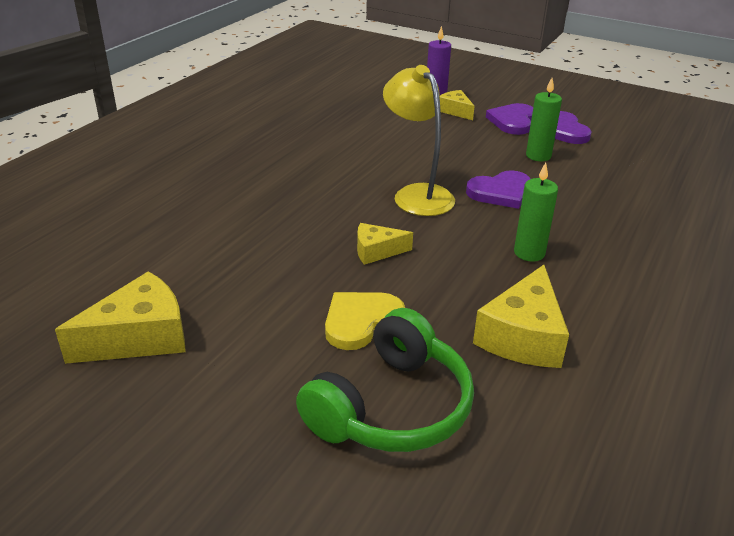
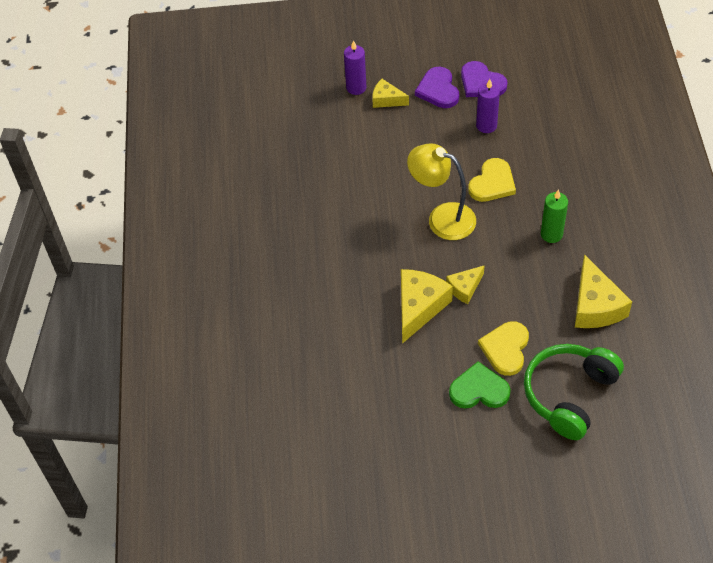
camera: 30 degrees left, 20 degrees up
yellow cheese [55,271,186,364] -> yellow cheese moved to [401,269,453,344]
green headphones [296,308,474,452] -> green headphones turned 150 degrees counterclockwise [524,344,624,440]
purple heart [466,170,531,209] -> yellow heart [468,158,516,202]
green candle [526,78,562,162] -> purple candle [476,79,500,133]
none -> green heart [449,361,511,409]

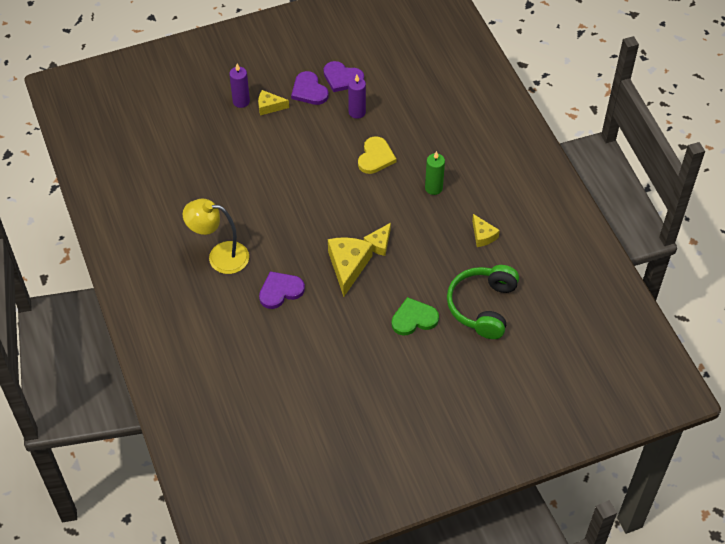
camera: 20 degrees left, 0 degrees up
yellow lamp [407,143,476,240] -> yellow lamp moved to [183,199,249,274]
yellow heart [478,321,529,376] -> none
yellow cheese [575,254,632,328] -> yellow cheese [472,214,500,247], size x0.58
none -> purple heart [259,271,305,309]

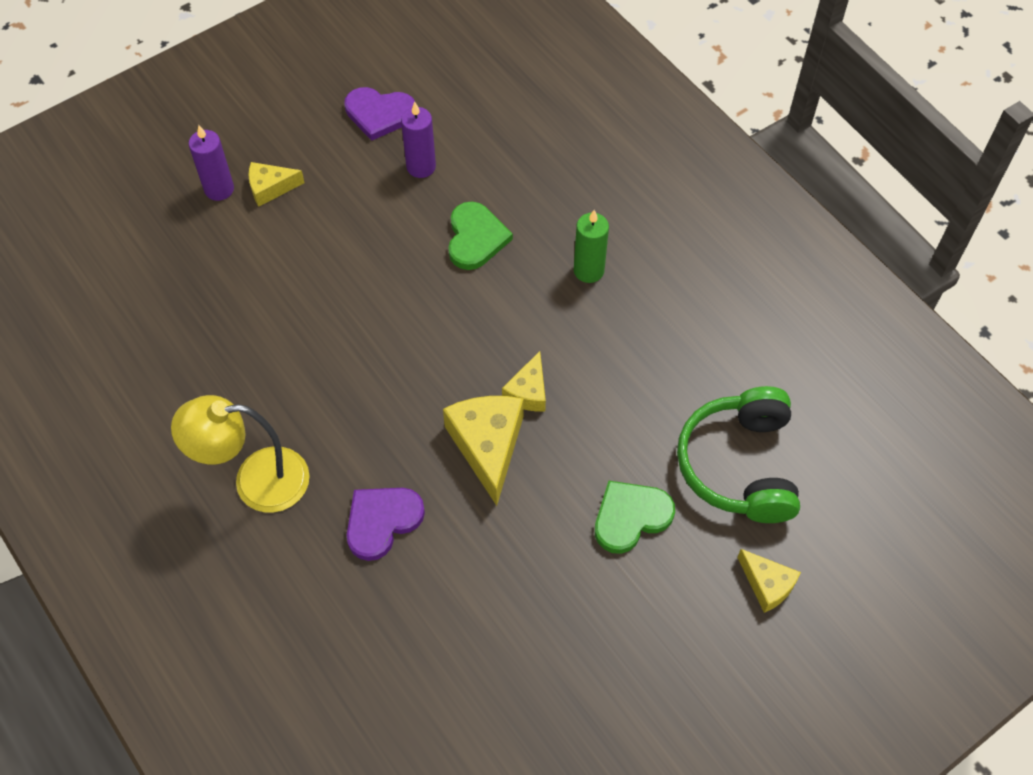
camera: 15 degrees left, 5 degrees up
purple heart [291,71,329,105] -> none
yellow heart [358,136,397,174] -> green heart [448,202,513,270]
yellow cheese [472,214,500,247] -> yellow cheese moved to [737,549,801,613]

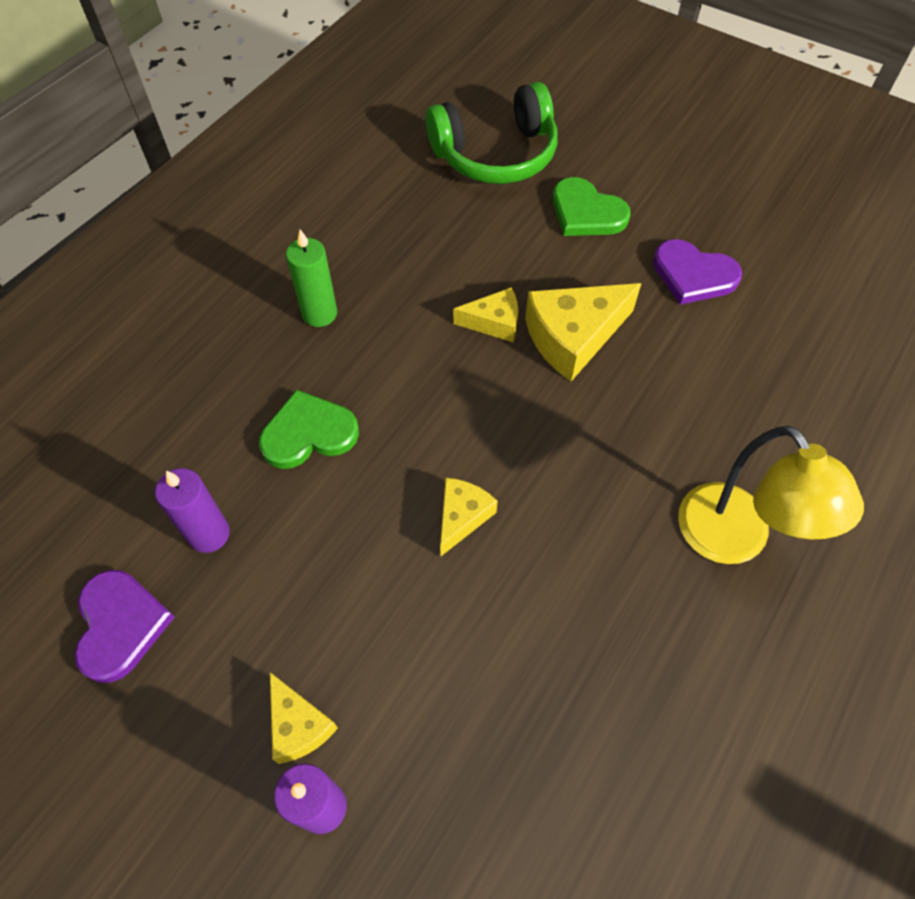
camera: 110 degrees left, 0 degrees up
purple heart [347,488,425,561] -> purple heart moved to [653,239,742,305]
yellow cheese [737,549,801,613] -> yellow cheese moved to [440,478,498,556]

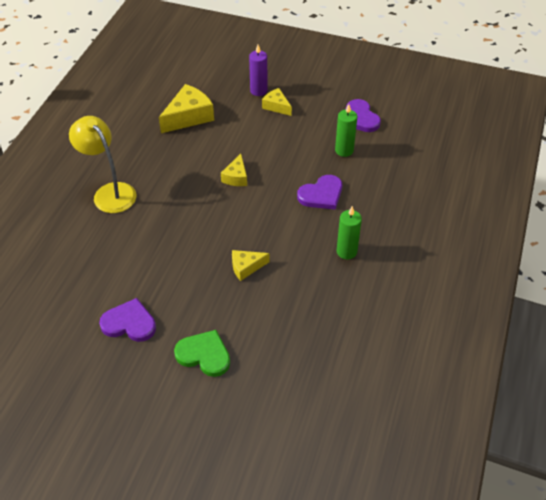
camera: 165 degrees right, 10 degrees down
purple candle [155,468,230,553] -> green candle [335,104,357,157]
green heart [259,390,359,469] -> purple heart [297,175,342,210]
green headphones [426,82,558,184] -> none
yellow cheese [525,283,641,381] -> yellow cheese moved to [159,84,214,133]

